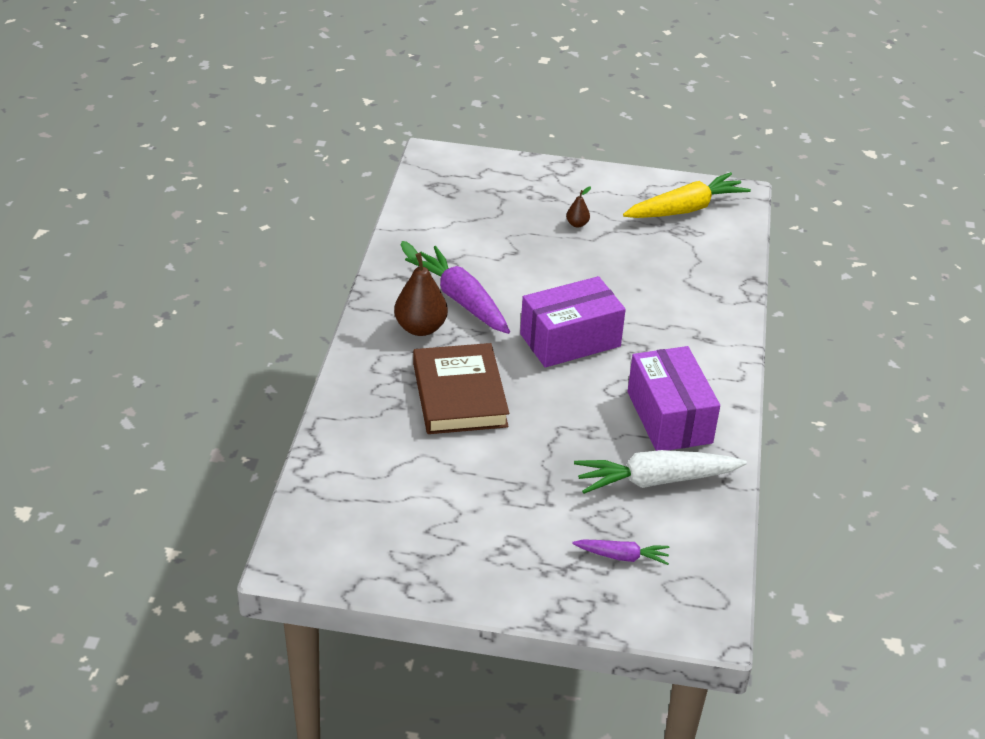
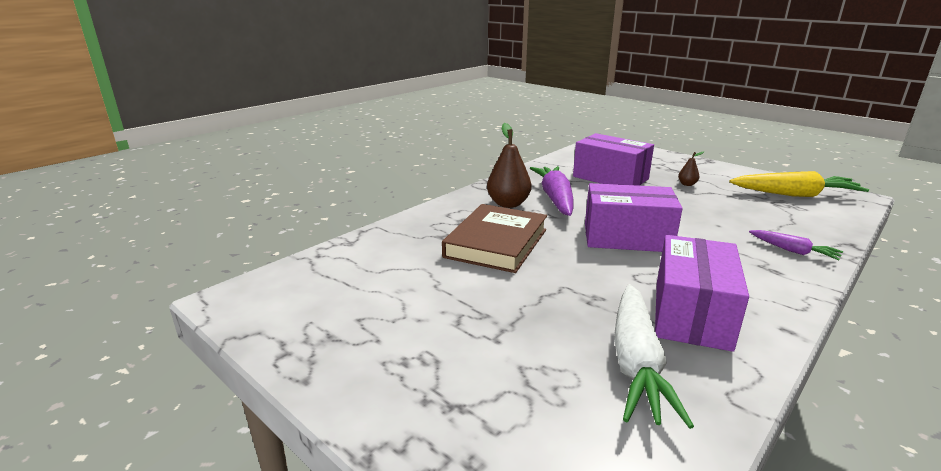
camera: 35 degrees right, 15 degrees down
purple carrot [572,539,670,565] -> purple carrot moved to [749,230,843,260]
white carrot [574,450,747,494] -> white carrot turned 105 degrees counterclockwise [614,284,694,429]
none -> purple box [573,133,654,186]

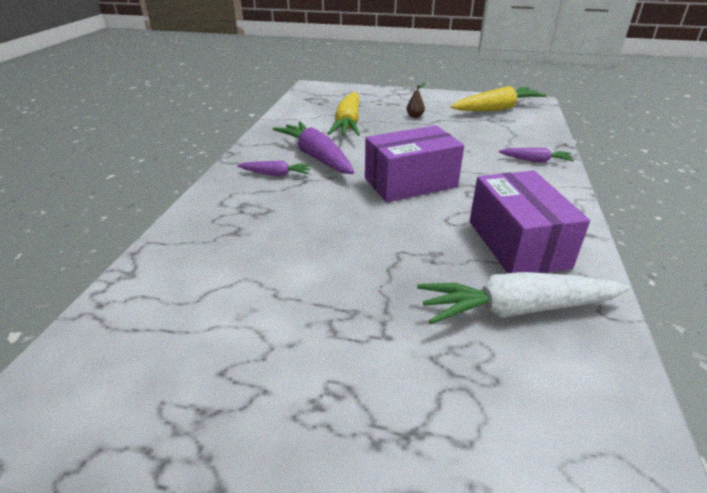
camera: 30 degrees left, 10 degrees up
brown book [442,204,547,273] -> none
brown pear [487,123,532,208] -> purple carrot [237,161,312,176]
purple box [573,133,654,186] -> yellow carrot [327,92,360,136]
white carrot [614,284,694,429] -> white carrot turned 105 degrees clockwise [417,272,630,324]

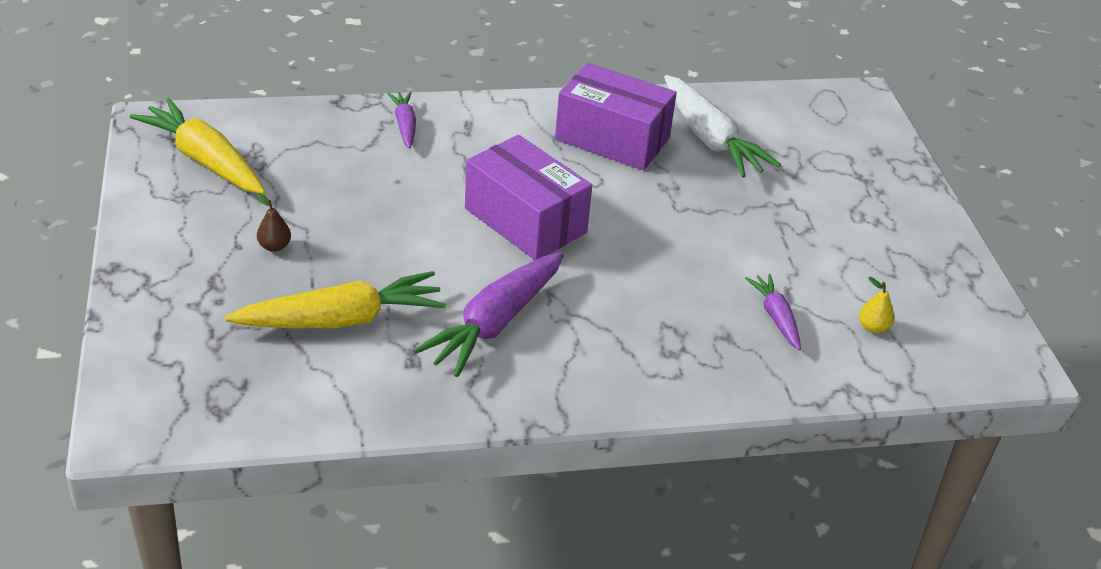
camera: 115 degrees left, 5 degrees up
purple carrot [237,161,312,176] -> purple carrot moved to [745,274,801,351]
purple box [469,171,590,273] -> purple box turned 60 degrees clockwise [555,63,677,170]
none -> yellow pear [859,277,894,333]

